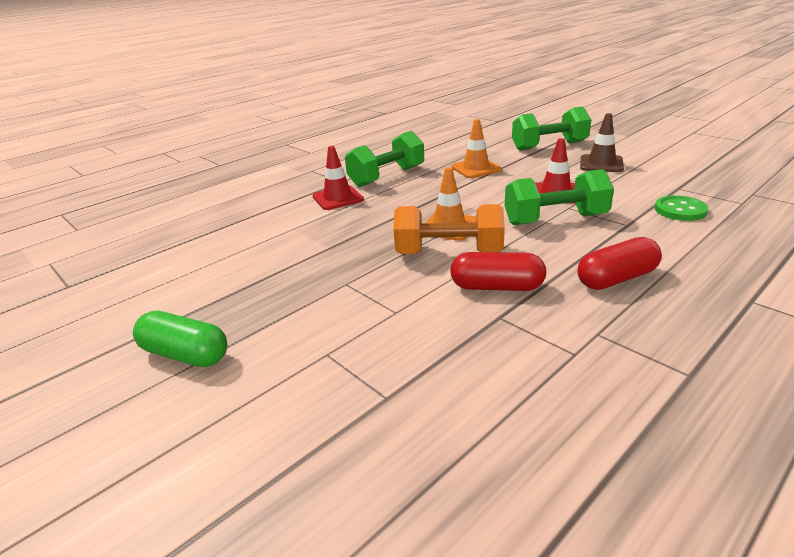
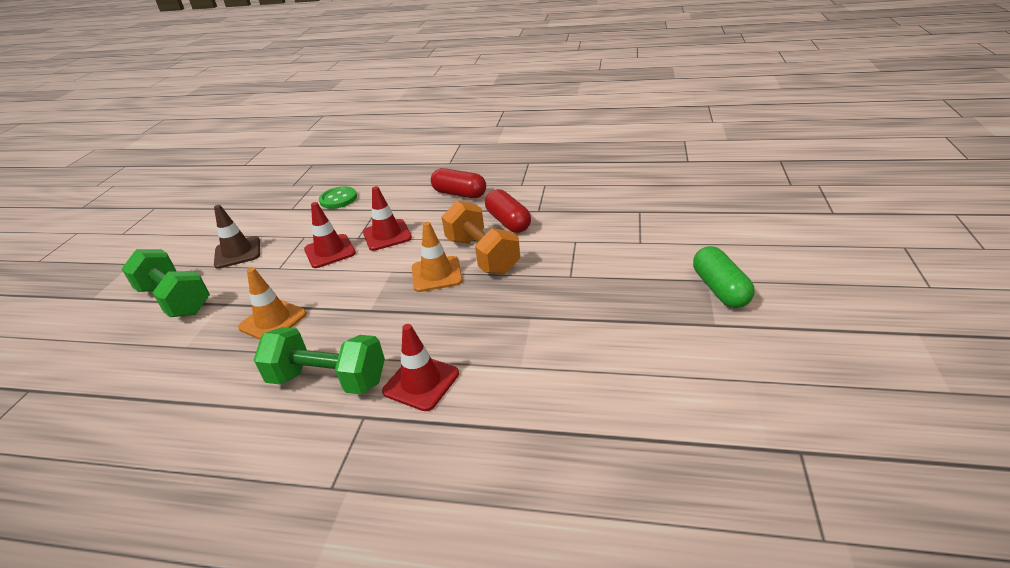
camera: 125 degrees left, 5 degrees up
green dumbbell [505,169,614,225] -> red traffic cone [363,186,412,251]

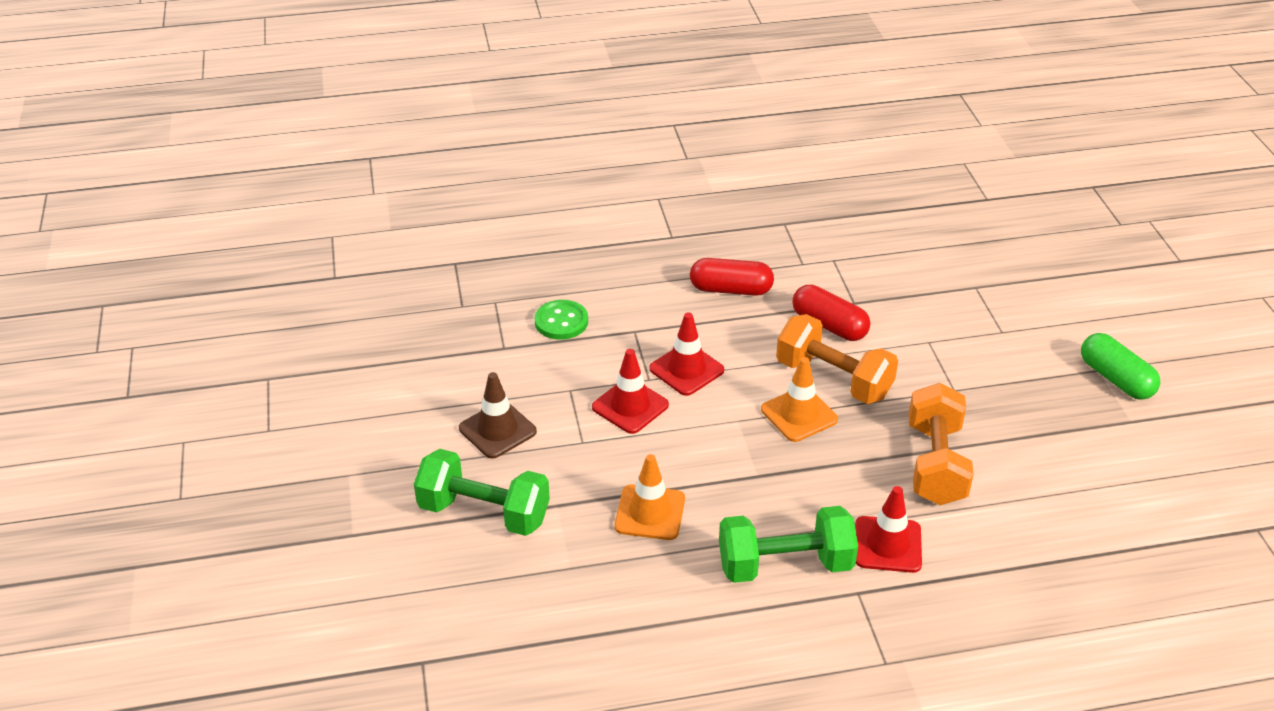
camera: 25 degrees left, 5 degrees up
none -> orange dumbbell [909,383,974,505]

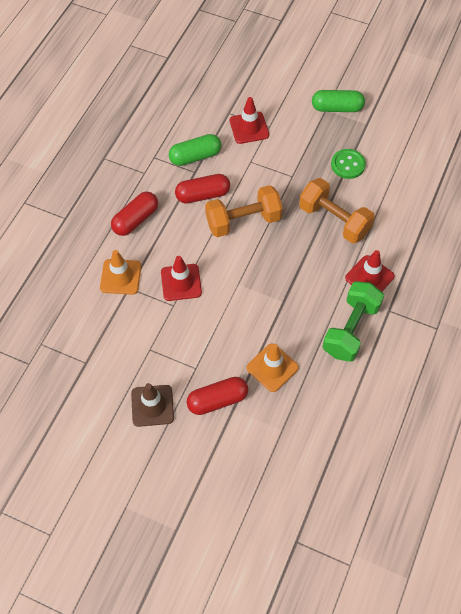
camera: 55 degrees left, 20 degrees up
green dumbbell [414,449,550,536] -> none
green button [534,300,588,340] -> green button moved to [331,149,366,179]
red traffic cone [592,349,669,434] -> red traffic cone moved to [230,97,269,144]
orange traffic cone [761,357,838,442] -> orange traffic cone moved to [100,250,141,295]
none -> green capsule [169,134,221,166]
none -> red capsule [187,377,248,415]

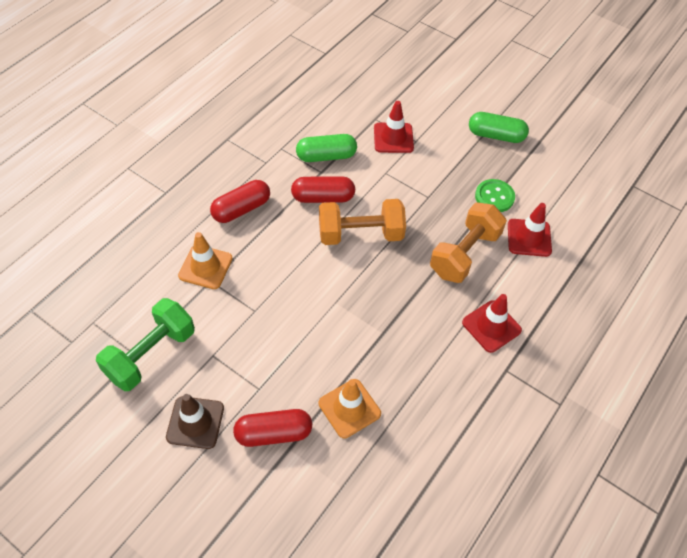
camera: 10 degrees right, 5 degrees down
red traffic cone [161,256,202,301] -> red traffic cone moved to [508,203,552,257]
orange dumbbell [299,178,375,243] -> orange dumbbell turned 75 degrees clockwise [430,203,507,283]
green dumbbell [322,281,384,362] -> green dumbbell moved to [96,298,195,391]

